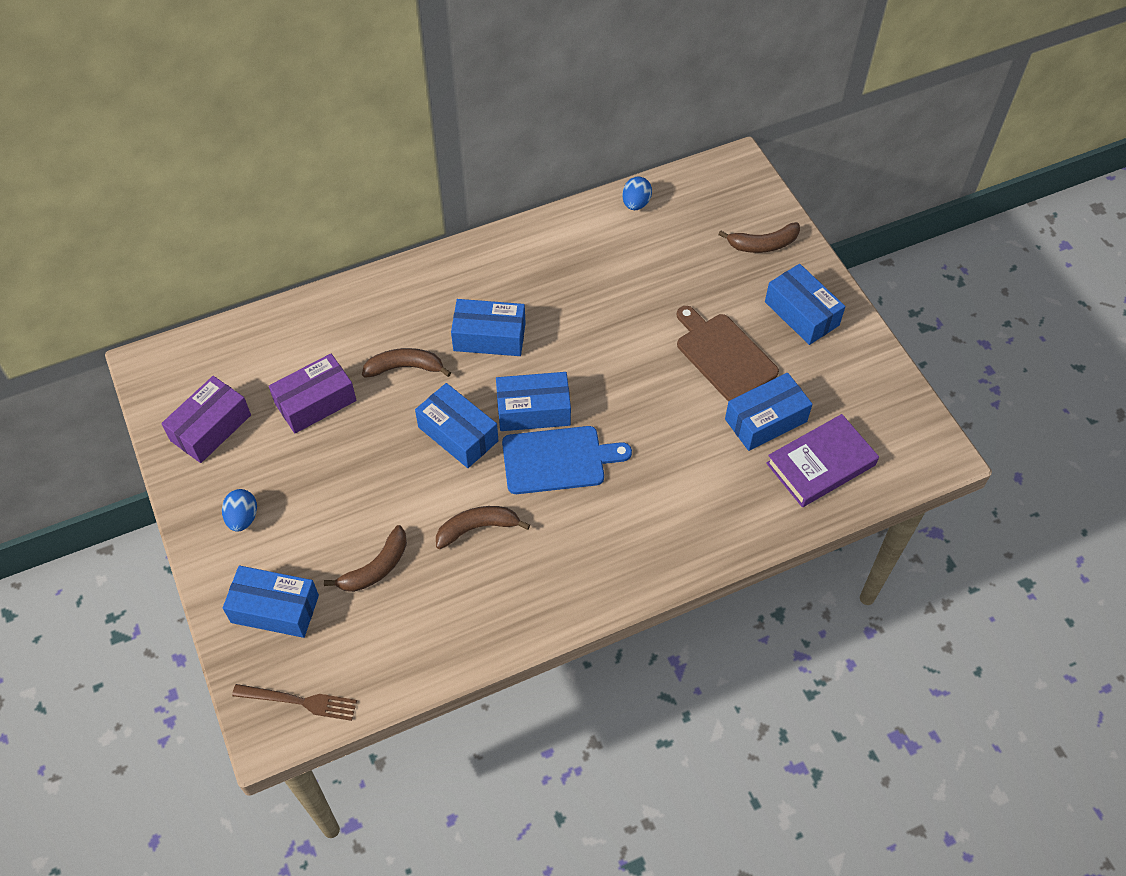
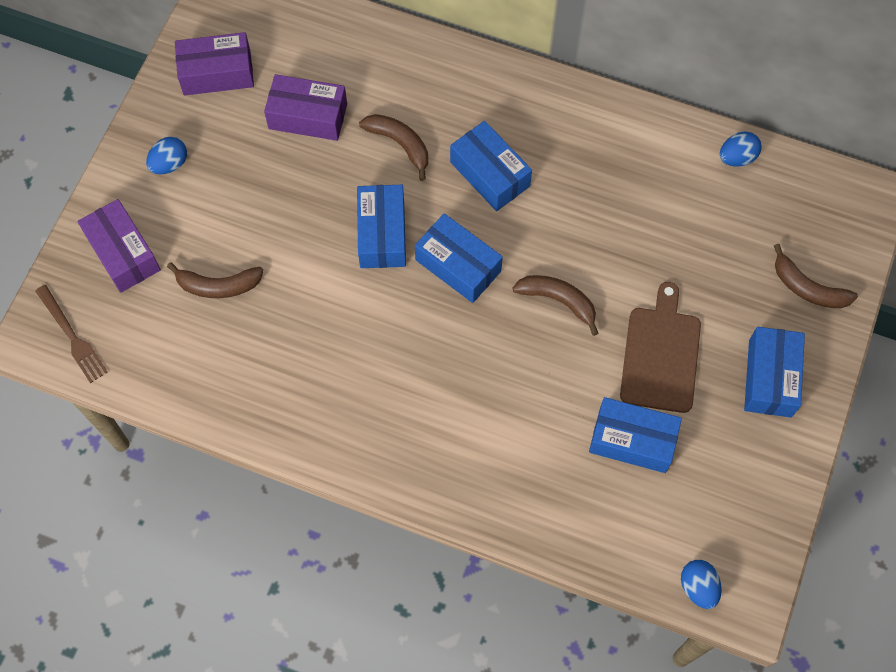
camera: 45 degrees right, 10 degrees up
blue box [223,566,319,638] -> purple box [77,199,161,293]
brown banana [436,506,530,549] -> brown banana moved to [512,275,598,336]
blue cutting board [502,426,632,494] -> none
purple book [766,414,879,507] -> none
none -> blue egg [681,560,722,609]

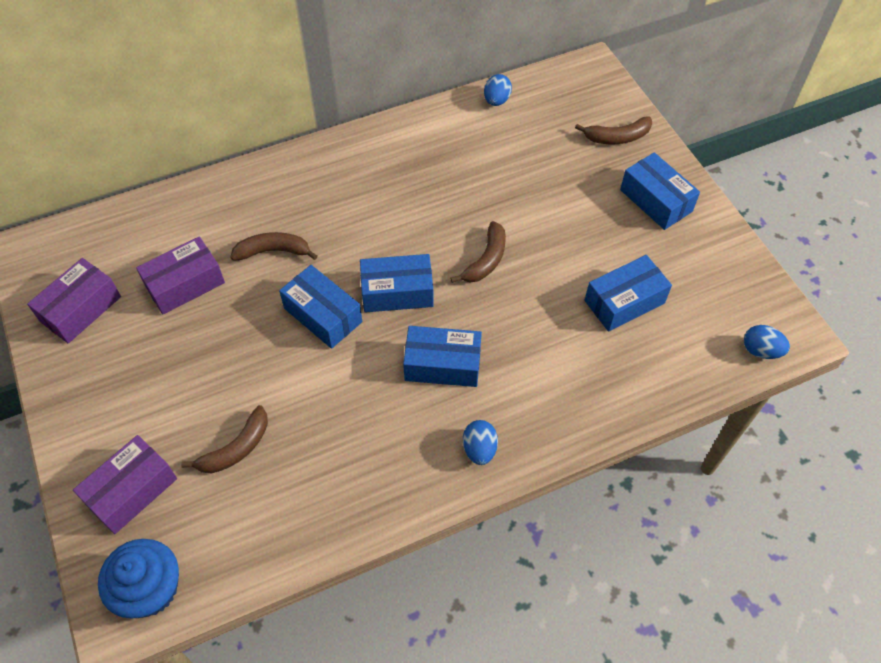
camera: 45 degrees left, 10 degrees down
brown fork [35,285,108,383] -> blue cupcake [98,539,179,618]
purple box [77,199,161,293] -> purple box turned 60 degrees counterclockwise [73,435,177,534]
blue egg [146,137,187,174] -> blue egg moved to [463,420,498,465]
blue box [450,121,532,211] -> blue box moved to [403,326,482,387]
brown banana [512,275,598,336] -> brown banana turned 135 degrees clockwise [450,221,506,283]
brown cutting board [620,282,701,413] -> none

